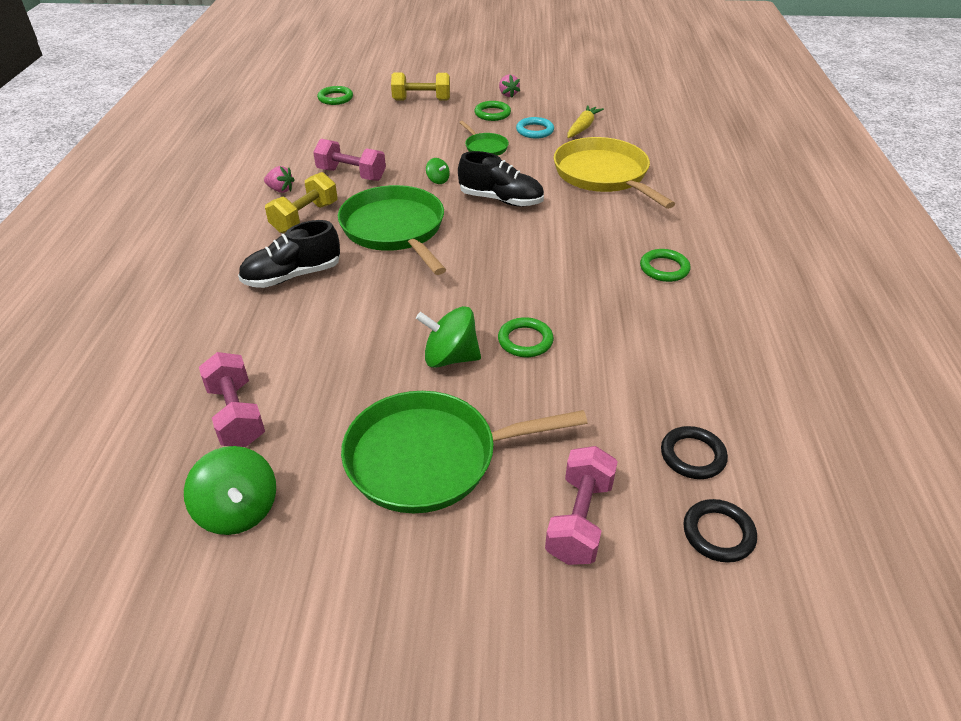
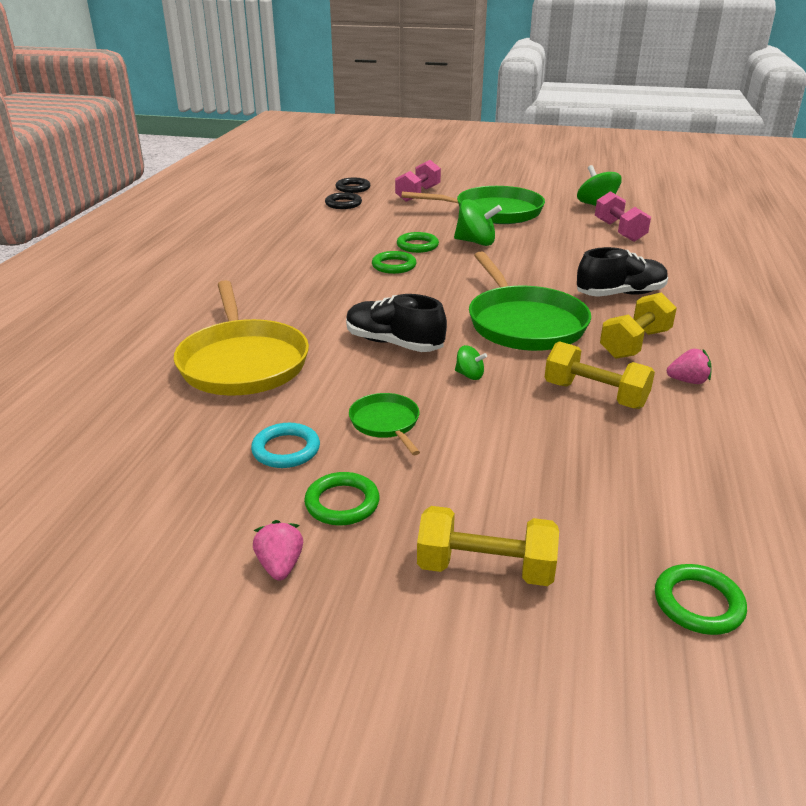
camera: 170 degrees left, 10 degrees down
pink strawberry [264,166,294,193] -> pink strawberry turned 150 degrees clockwise [667,349,712,384]
pink dumbbell [313,139,386,181] -> yellow dumbbell [545,341,655,409]
green spinning top [426,158,450,184] -> green spinning top turned 150 degrees clockwise [455,345,487,380]
yellow carrot [567,105,604,138] -> none
green ring [640,249,690,282] -> green ring moved to [372,251,417,274]

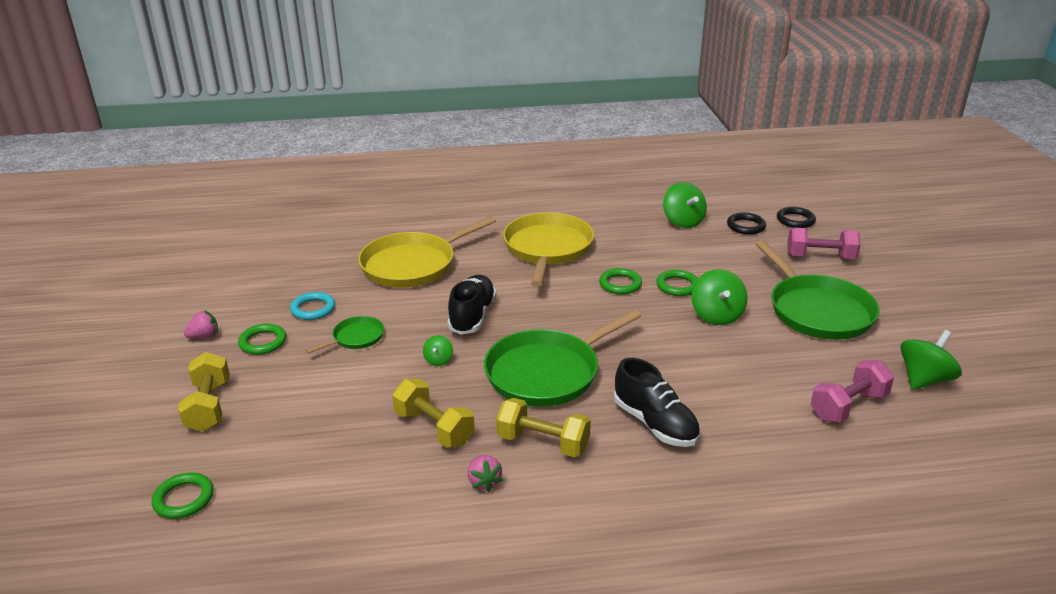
camera: 70 degrees right, 0 degrees up
yellow dumbbell [545,341,655,409] -> yellow dumbbell turned 60 degrees counterclockwise [392,379,475,448]
none -> yellow pan [503,212,594,287]
none -> green spinning top [663,182,707,228]

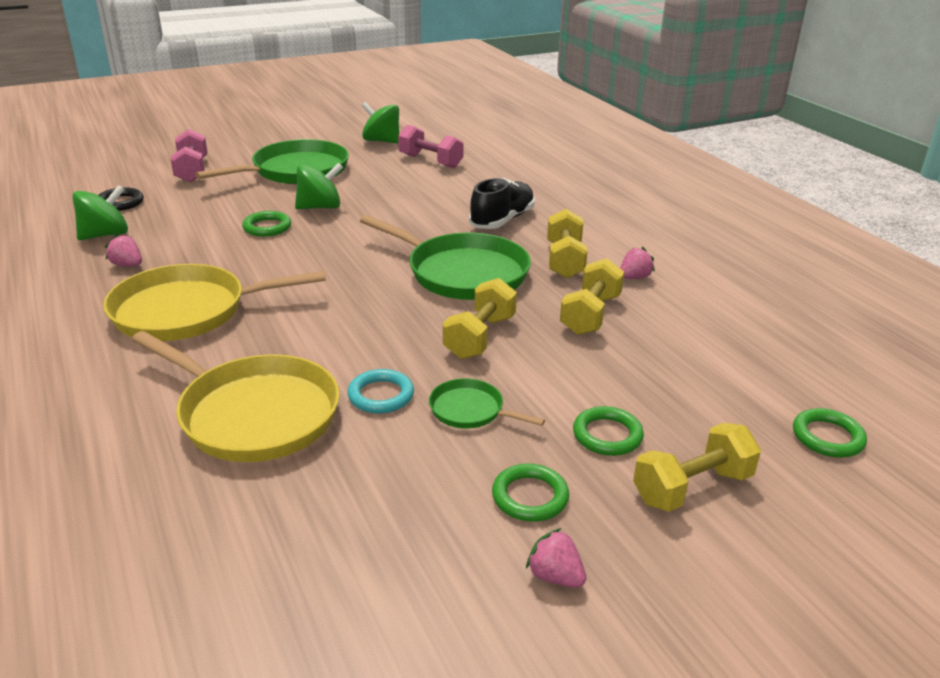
camera: 110 degrees left, 0 degrees up
turquoise ring [290,292,335,320] -> turquoise ring moved to [347,369,414,413]
green spinning top [423,335,453,366] -> yellow dumbbell [443,278,517,359]
black shoe [447,275,496,335] -> none
green ring [599,268,642,294] -> green ring moved to [573,406,644,456]
black ring [777,207,816,228] -> none
none -> pink strawberry [105,234,142,266]

